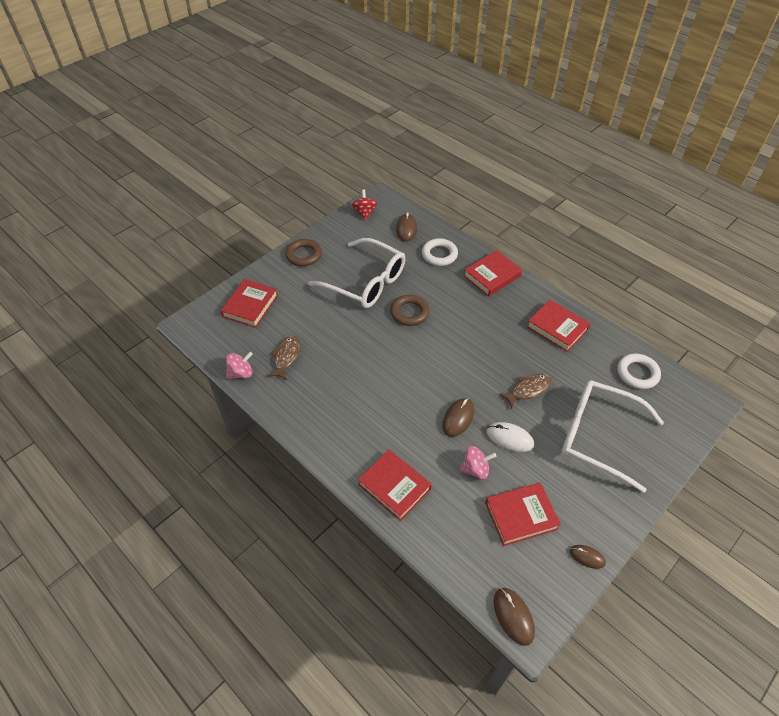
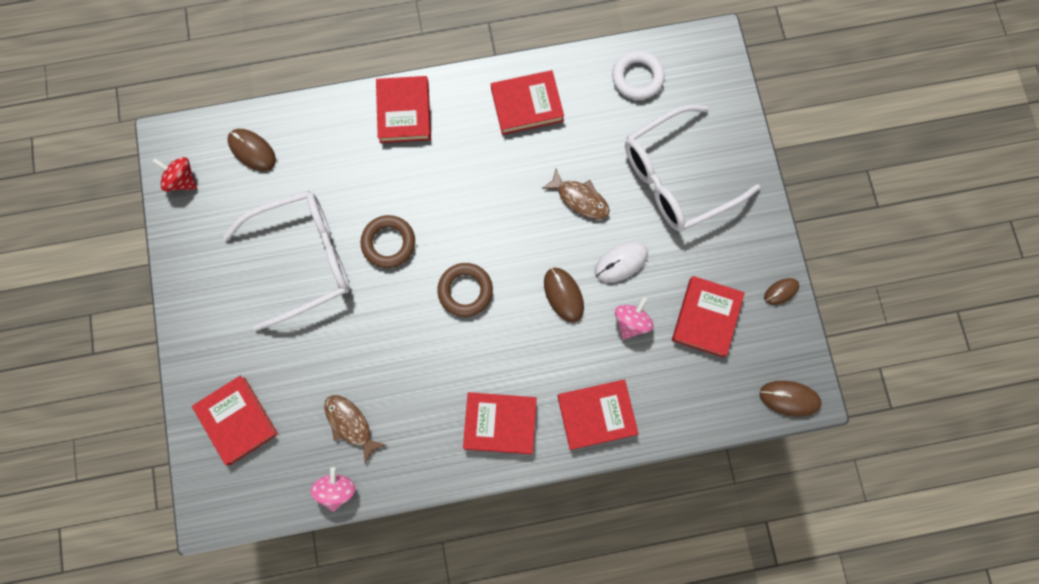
camera: 55 degrees left, 25 degrees up
brown ring [285,239,322,266] -> brown ring moved to [437,263,493,317]
white ring [422,238,458,266] -> none
brown fish [499,374,552,409] -> brown fish turned 120 degrees clockwise [541,169,610,219]
none -> red book [463,392,537,454]

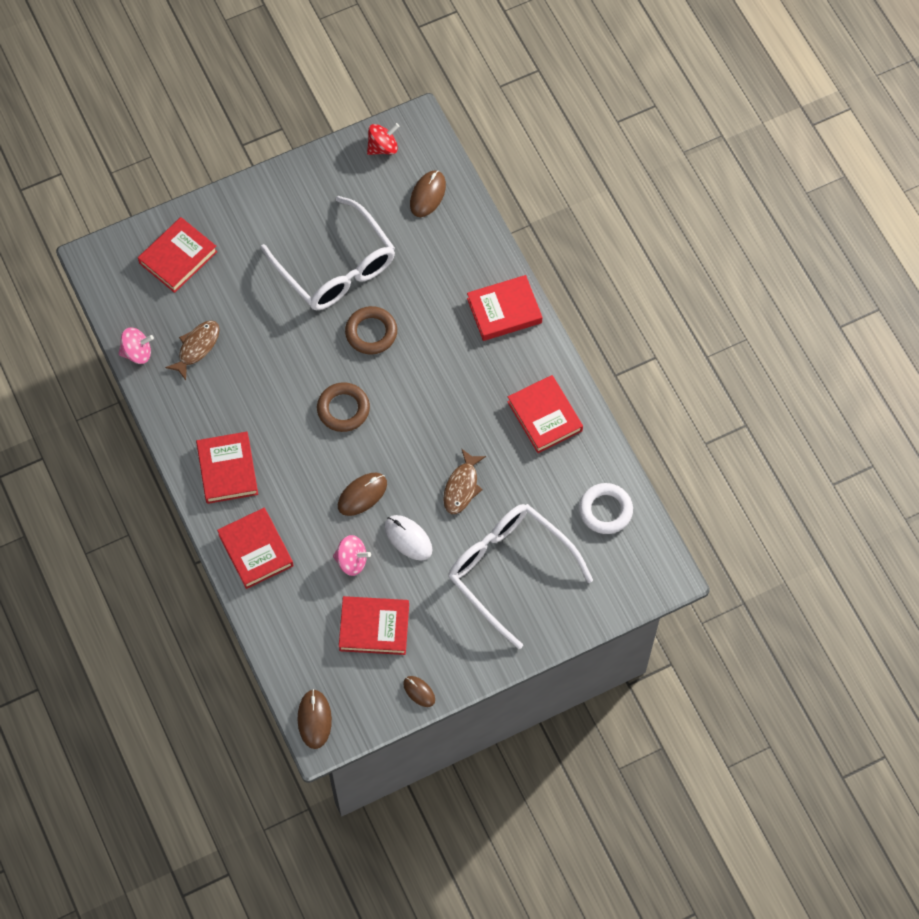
camera: 75 degrees right, 10 degrees down
red spinning top [152,157,197,191] -> red spinning top turned 45 degrees clockwise [367,123,400,155]

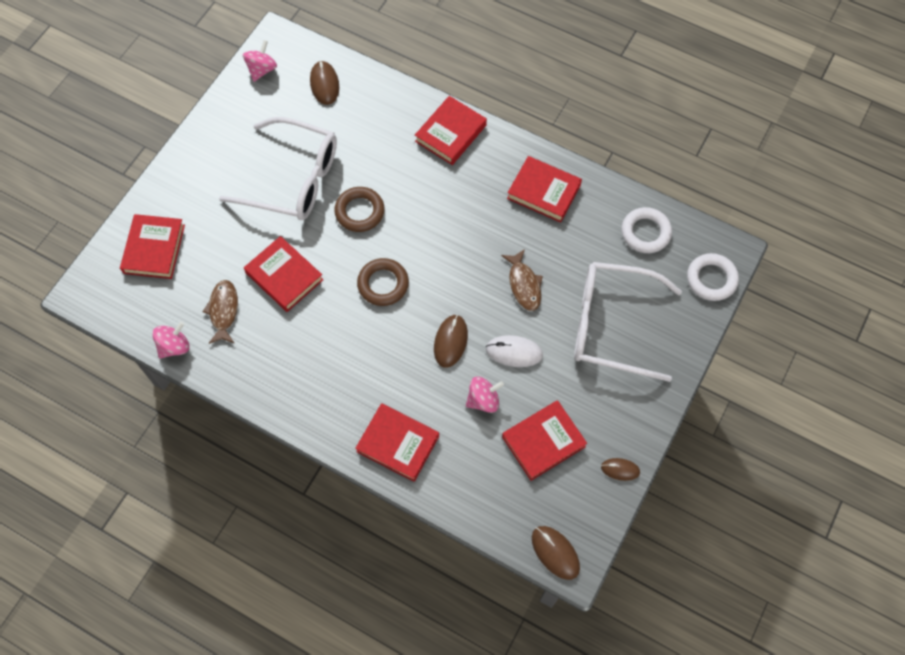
camera: 35 degrees left, 0 degrees up
red book [196,432,258,504] -> red book moved to [244,236,324,312]
red spinning top [367,123,400,155] -> pink spinning top [243,40,277,82]
none -> white ring [687,253,739,301]

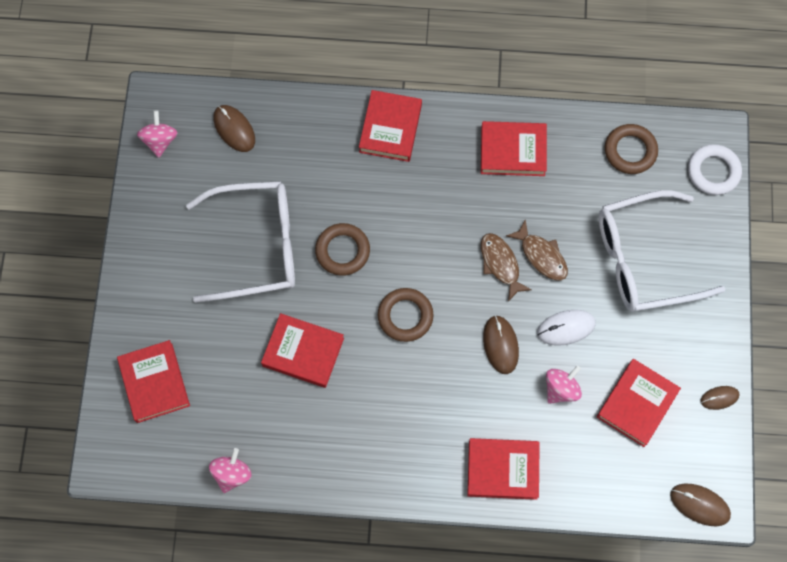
camera: 25 degrees left, 5 degrees up
brown fish [202,280,238,344] -> brown fish moved to [481,233,532,301]
white ring [621,207,672,253] -> brown ring [605,124,658,174]

